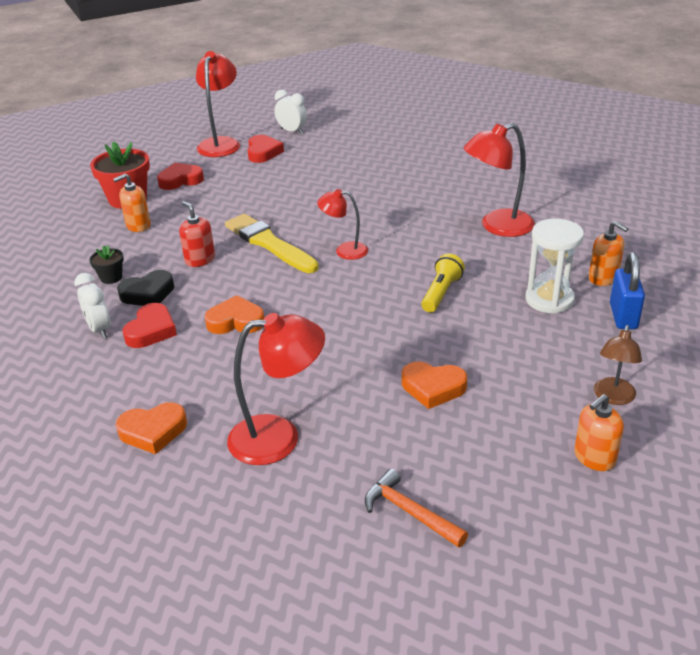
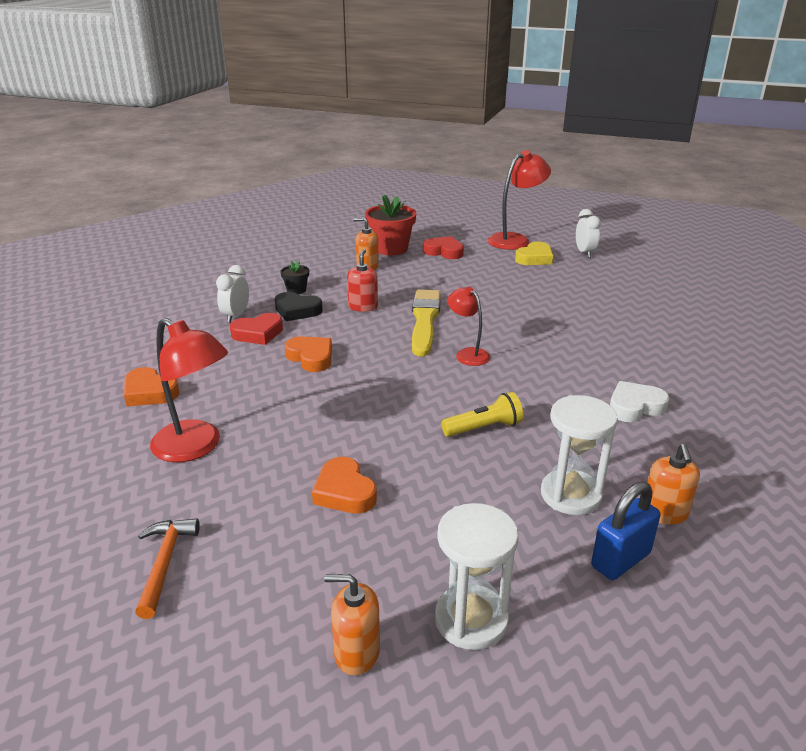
camera: 45 degrees right, 5 degrees down
red heart [247,135,284,163] -> yellow heart [515,242,553,265]
red lamp [464,123,535,237] -> white heart [610,381,669,422]
brown lamp [594,325,642,405] -> white hourglass [435,503,518,650]

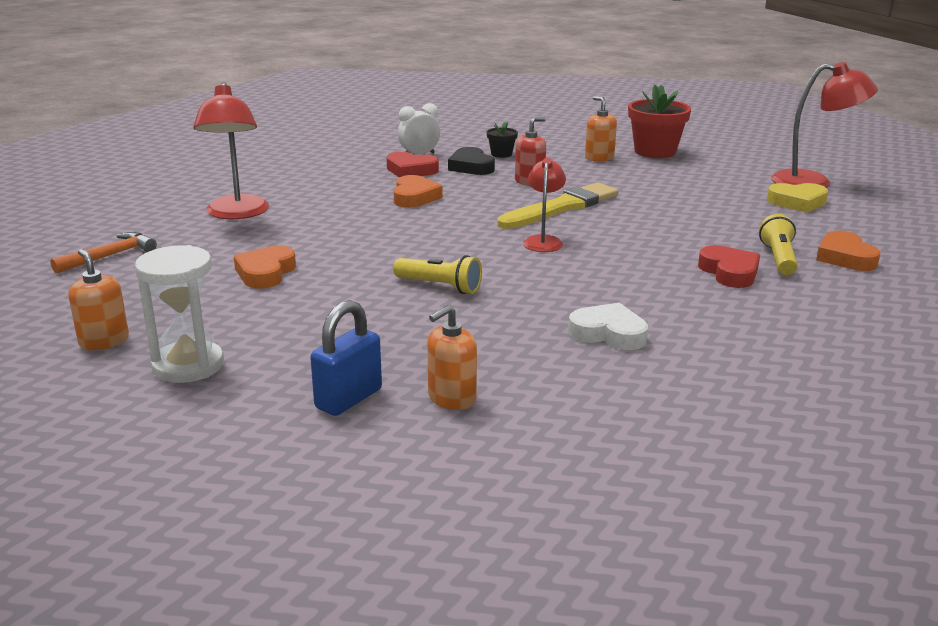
camera: 45 degrees right, 5 degrees down
orange heart [124,367,179,406] -> orange heart moved to [816,231,880,271]
red heart [423,236,464,259] -> red heart moved to [698,245,760,288]
white hourglass [541,395,618,515] -> none
white clock [576,209,601,258] -> none
blue padlock [591,481,661,580] -> blue padlock turned 60 degrees counterclockwise [310,300,382,416]
none -> yellow flashlight [759,214,798,275]

